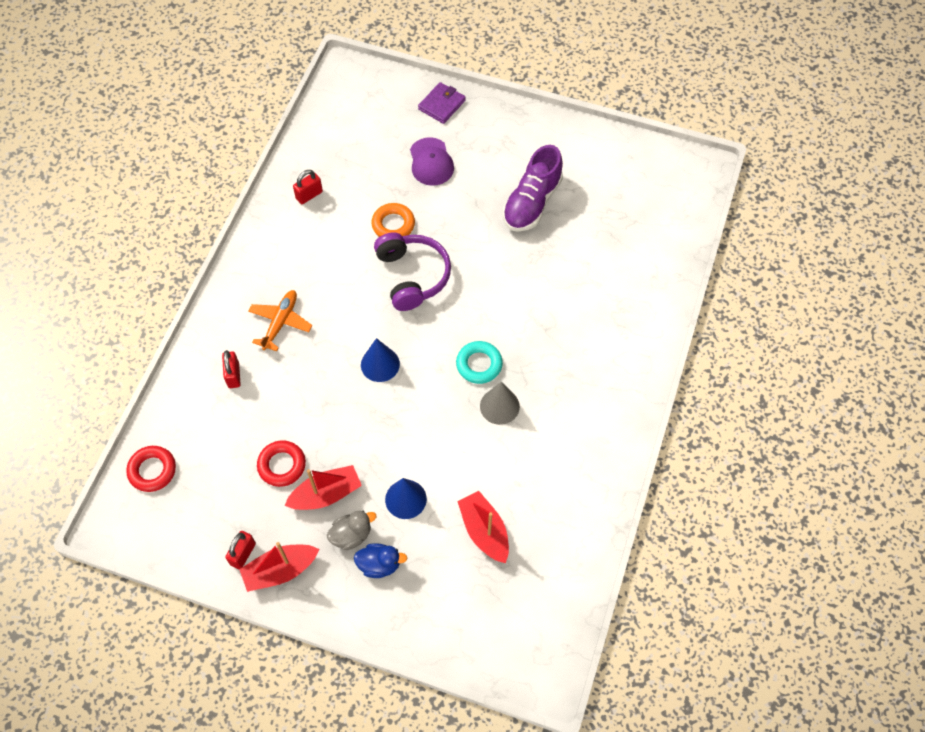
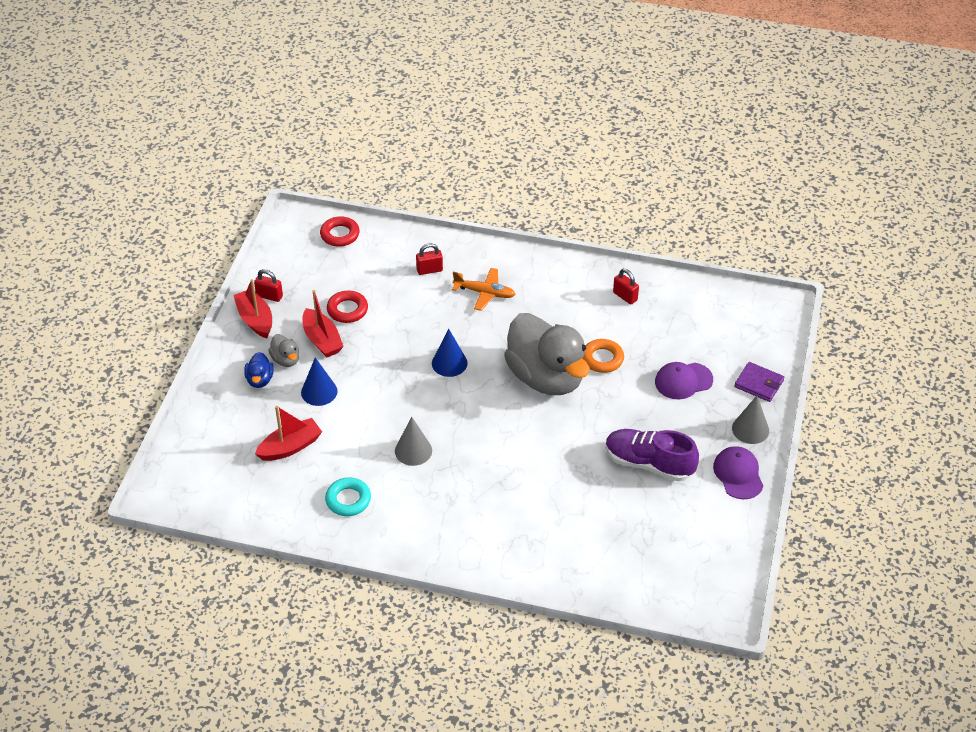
camera: 85 degrees right, 15 degrees down
purple headphones [374,232,451,311] -> grey duck [504,313,590,395]
turquoise ring [456,341,503,384] -> turquoise ring moved to [325,477,371,516]
none -> purple cap [713,446,763,499]
none -> grey cone [732,396,769,444]

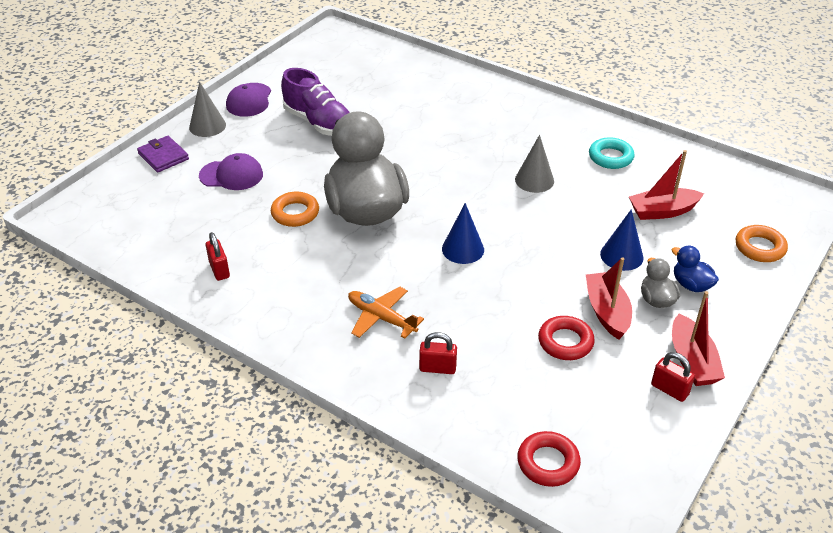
camera: 160 degrees left, 5 degrees down
blue duck [244,352,274,388] -> blue duck turned 60 degrees counterclockwise [672,246,719,292]
none -> orange ring [736,225,788,262]

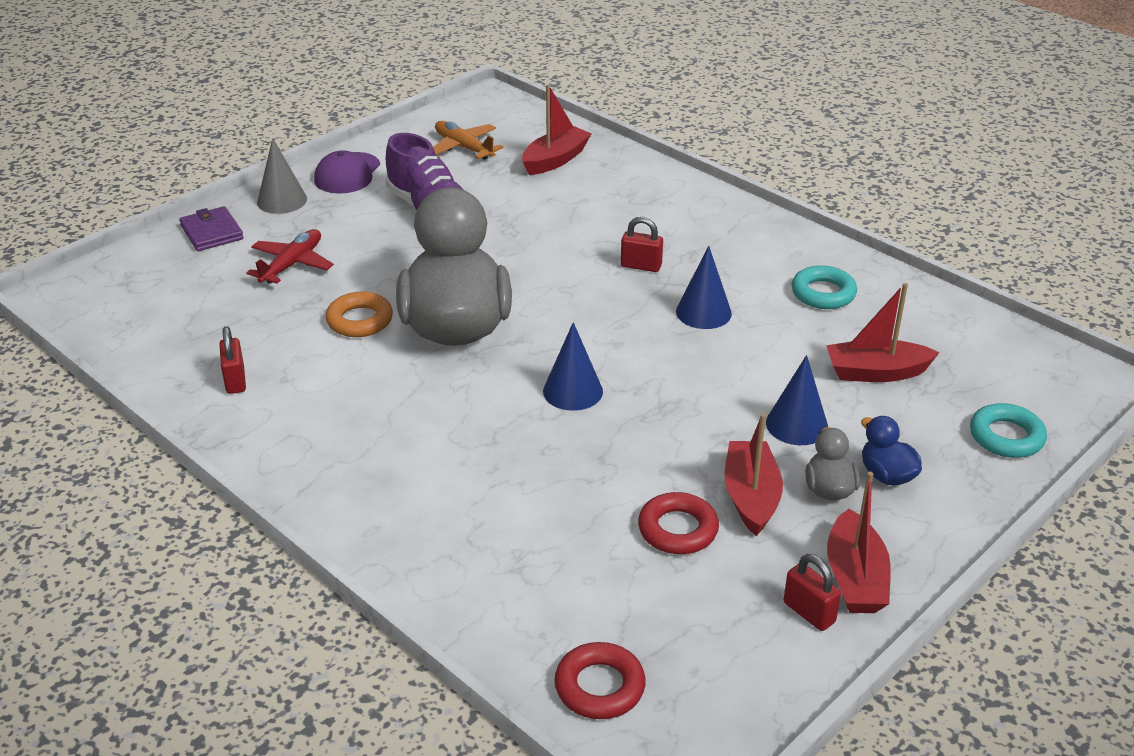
camera: 10 degrees right, 5 degrees down
purple cap [199,153,263,190] -> red plane [246,229,334,284]
orange plane [348,287,424,338] -> orange plane moved to [433,121,503,160]
red padlock [419,332,457,374] -> red padlock moved to [621,217,663,272]
grey cone [515,135,554,193] -> blue cone [676,246,732,329]
orange ring [736,225,788,262] -> turquoise ring [970,403,1047,458]
none -> red boat [522,85,592,175]

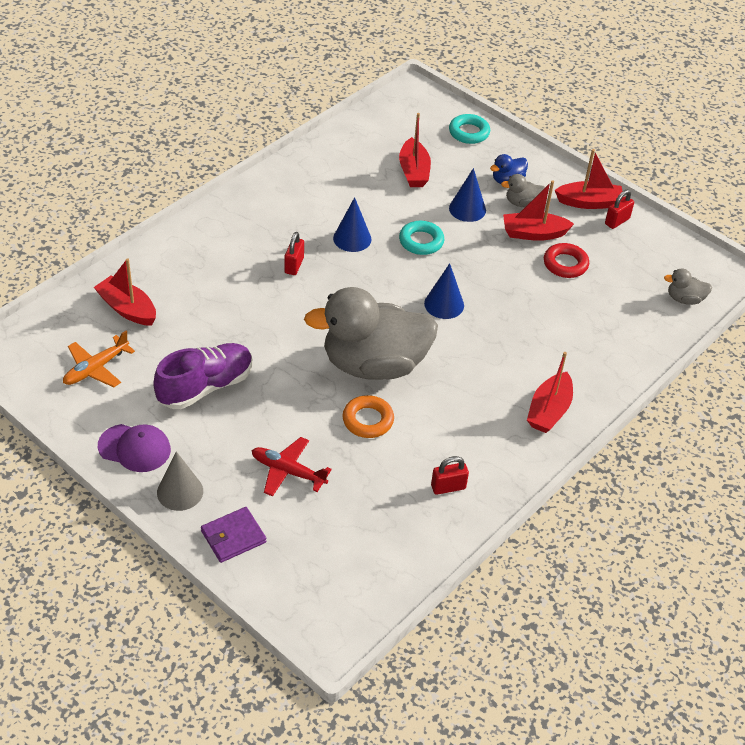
camera: 95 degrees left, 10 degrees up
red ring [554,642,646,719] -> grey duck [664,269,712,305]
turquoise ring [791,265,857,309] -> turquoise ring moved to [399,221,444,255]
none -> red boat [527,352,573,433]

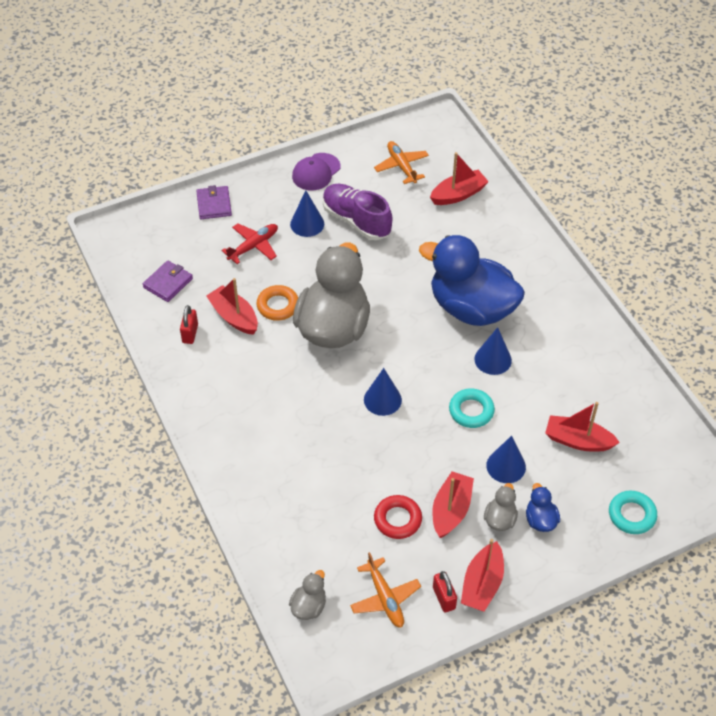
camera: 115 degrees right, 5 degrees up
purple shoe [153,343,253,409] -> purple shoe turned 150 degrees clockwise [323,184,392,240]
grey cone [157,451,203,511] -> none
red padlock [284,232,304,275] -> blue duck [419,235,525,326]
red boat [527,352,573,433] -> red boat moved to [206,278,258,335]
none -> purple wallet [143,260,193,302]
none -> blue cone [290,190,324,237]
none -> orange plane [350,552,421,628]

